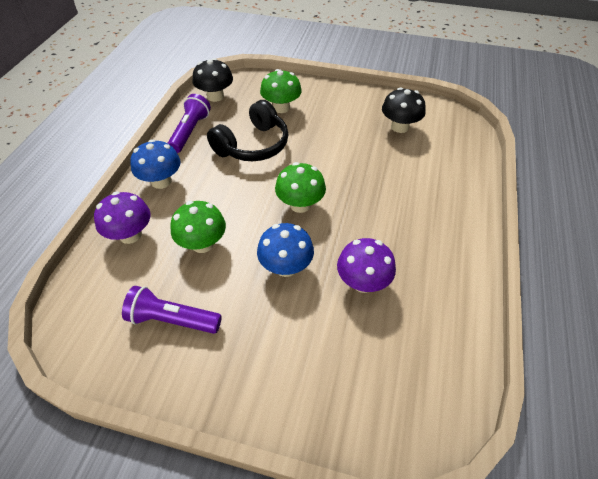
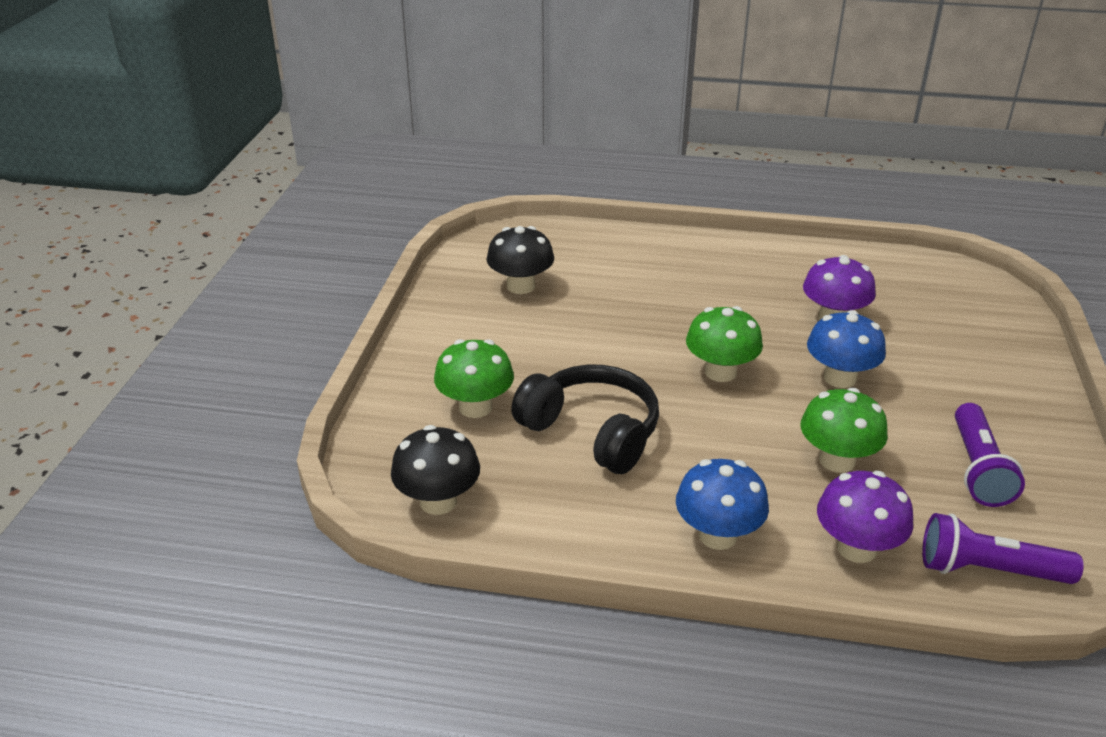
camera: 95 degrees left, 15 degrees down
purple flashlight [168,94,211,153] -> purple flashlight moved to [922,513,1084,584]

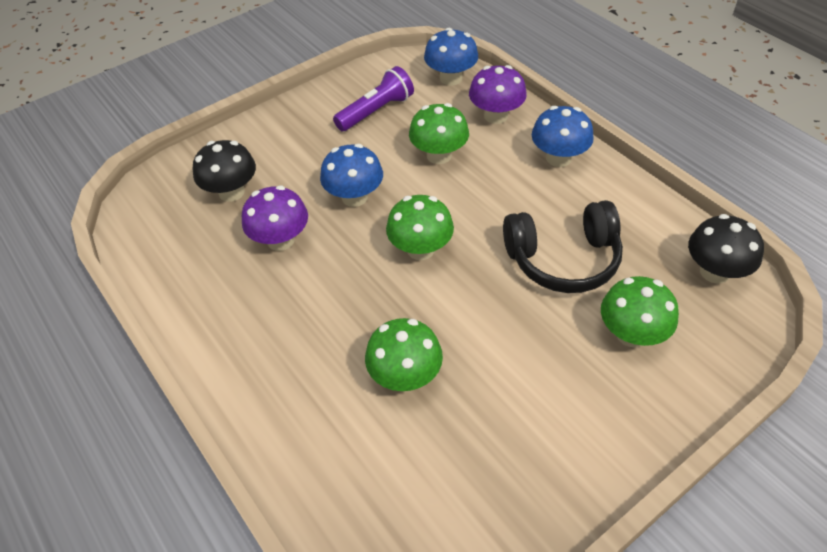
camera: 135 degrees left, 15 degrees up
black mushroom [486,226,554,294] -> black mushroom moved to [193,140,256,202]
black headphones [511,365,659,474] -> black headphones turned 90 degrees counterclockwise [503,200,623,293]
purple flashlight [922,513,1084,584] -> blue mushroom [424,28,478,86]
none -> green mushroom [365,318,443,391]

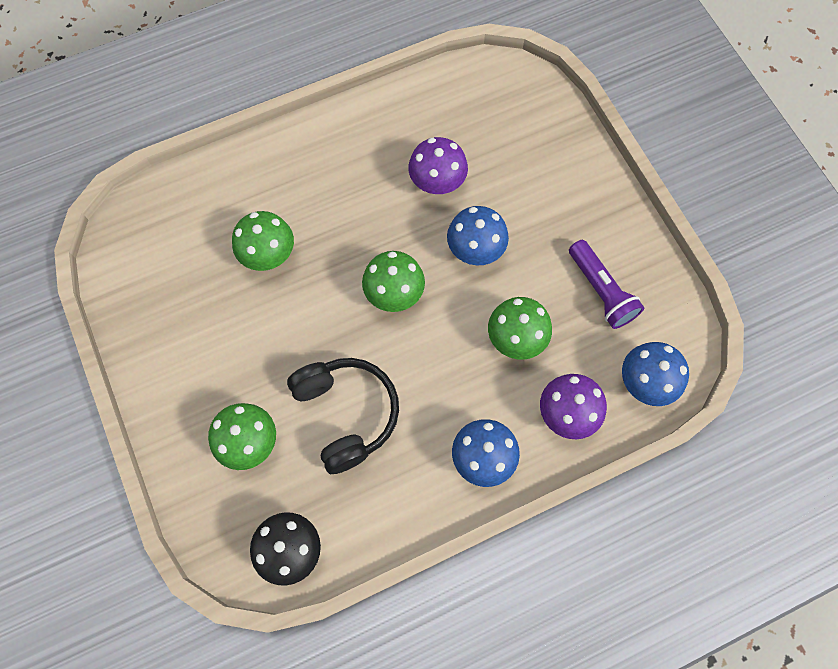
camera: 100 degrees right, 20 degrees up
black mushroom [193,140,256,202] -> none
black headphones [503,200,623,293] -> black headphones turned 150 degrees clockwise [287,358,399,474]

